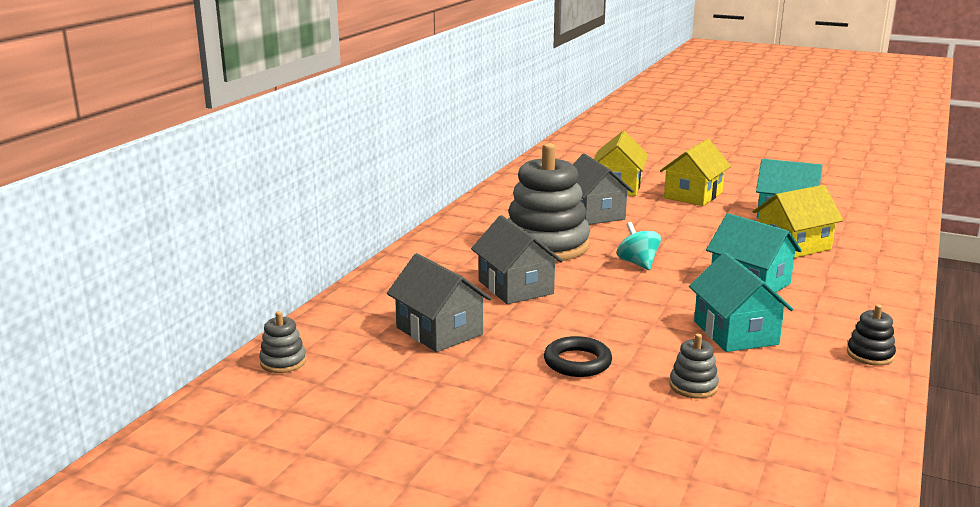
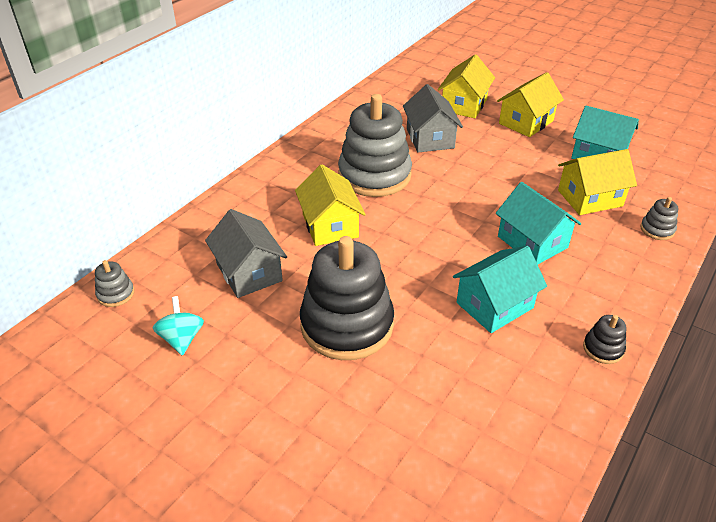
camera: 10 degrees right, 20 degrees up
grey house [471,215,563,304] -> yellow house [295,164,366,246]
black ring [544,336,612,377] -> black stacking toy [300,236,394,360]
turquoise spinning top [617,222,661,270] -> turquoise spinning top moved to [153,296,204,356]
grey stacking toy [670,334,719,399] -> grey stacking toy moved to [640,197,678,240]
turquoise house [689,252,793,352] -> turquoise house turned 60 degrees clockwise [453,246,547,333]

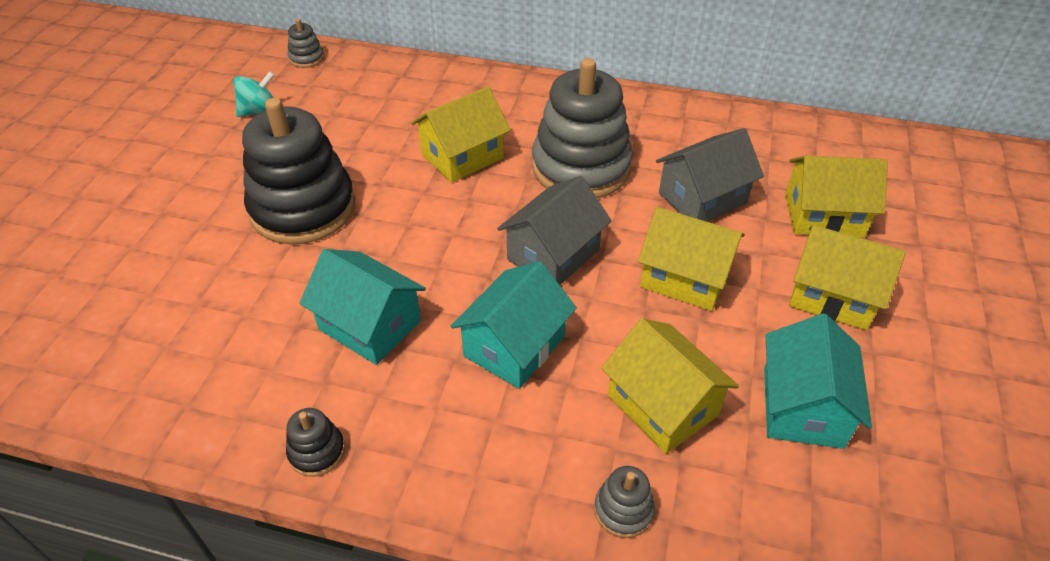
camera: 70 degrees right, 5 degrees up
grey house [205,209,287,298] -> grey house moved to [497,176,612,285]
none -> yellow house [638,207,745,311]

